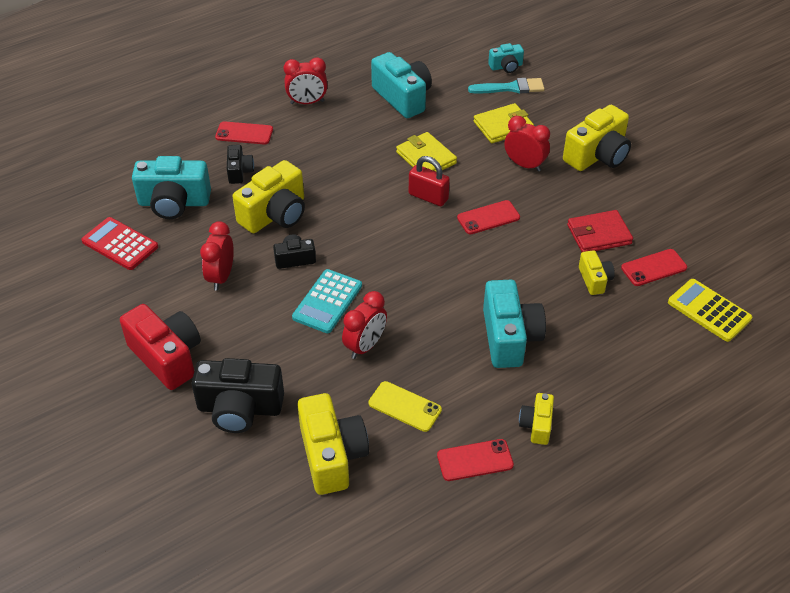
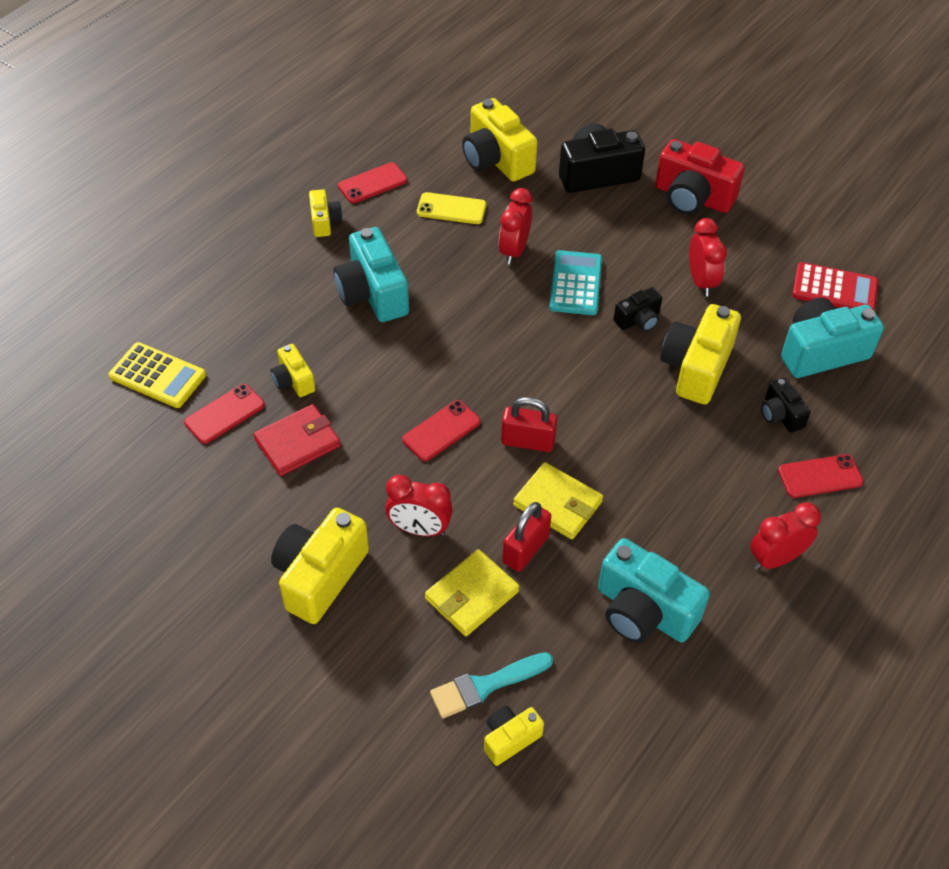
camera: 160 degrees right, 5 degrees up
turquoise camera [488,43,524,73] -> yellow camera [484,706,544,766]
none -> red padlock [502,502,551,572]

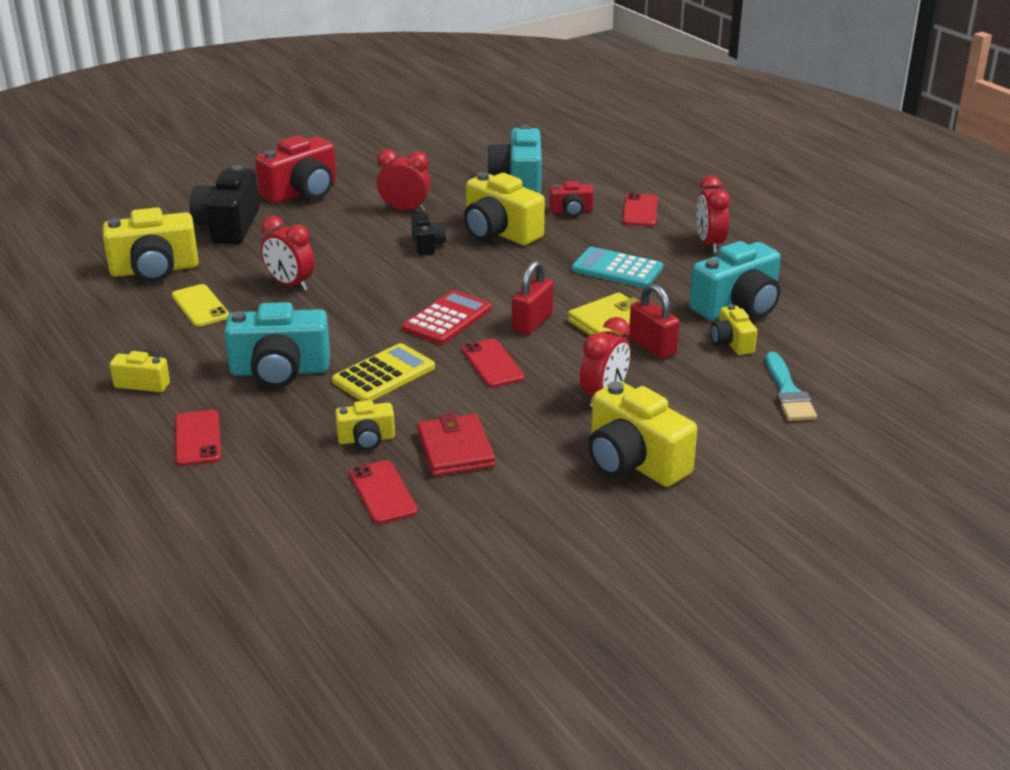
camera: 70 degrees left, 20 degrees down
yellow calculator [109,342,206,408] -> yellow calculator moved to [332,343,435,401]
red phone [338,162,407,203] -> red phone moved to [175,409,221,466]
yellow phone [417,192,486,224] -> yellow phone turned 60 degrees counterclockwise [172,284,229,327]
yellow wallet [425,549,520,636] -> none
yellow camera [484,706,544,766] -> yellow camera moved to [710,304,757,355]
turquoise calculator [549,250,602,315] -> turquoise calculator moved to [572,247,663,288]
black camera [761,378,811,433] -> red camera [549,181,594,217]
red calculator [792,262,878,310] -> red calculator moved to [402,290,492,344]

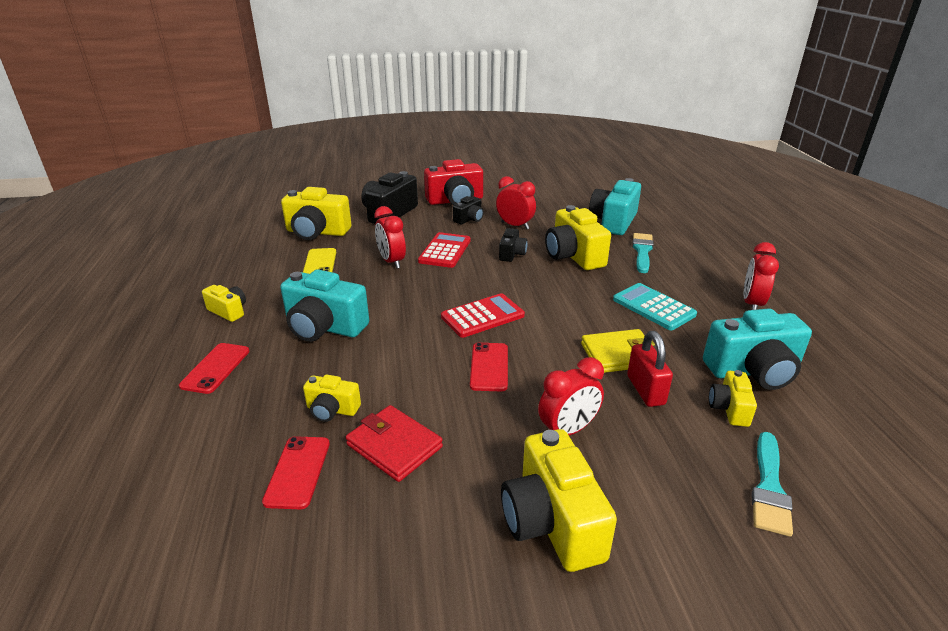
camera: 25 degrees right, 0 degrees up
yellow calculator [332,343,435,401] -> none
red wallet [417,413,495,476] -> red wallet turned 60 degrees counterclockwise [346,405,443,482]
red padlock [512,261,554,335] -> none
red camera [549,181,594,217] -> turquoise brush [632,233,654,273]
red phone [623,193,658,226] -> none
none -> red calculator [418,232,471,268]
none -> black camera [453,196,484,225]

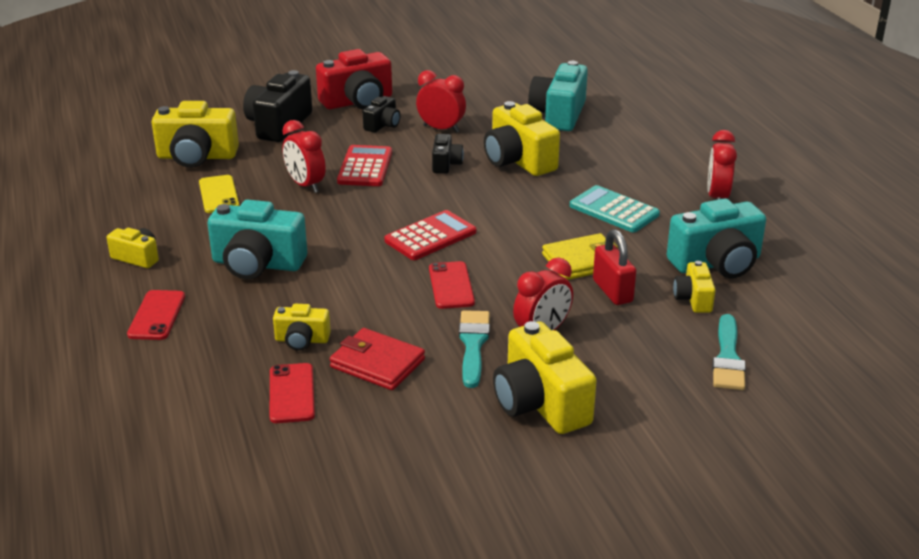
camera: 10 degrees left, 0 degrees up
turquoise brush [632,233,654,273] -> turquoise brush moved to [459,310,490,388]

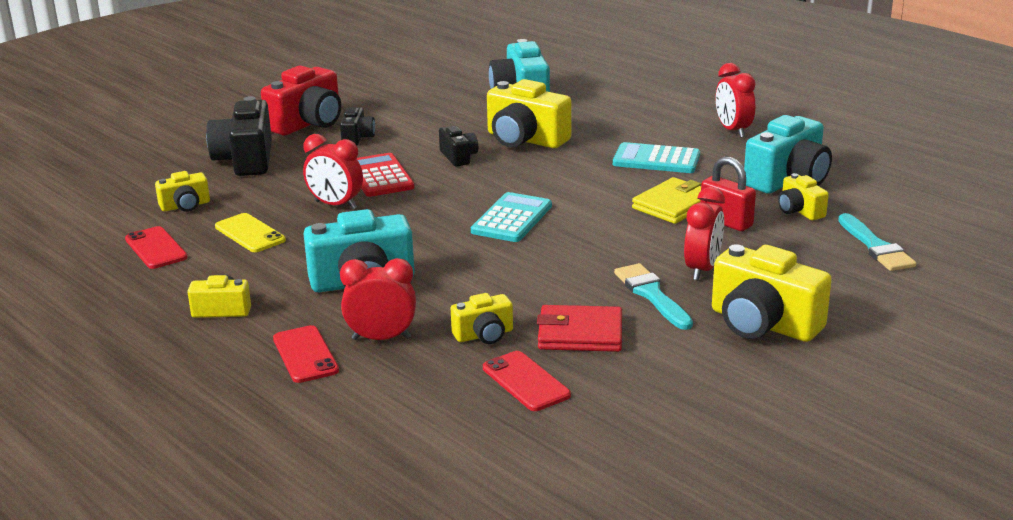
camera: 25 degrees left, 5 degrees down
yellow camera [152,101,239,168] -> yellow camera [155,171,210,212], size x0.53
red calculator [384,210,476,260] -> turquoise calculator [471,192,552,242]
red clock [416,70,466,133] -> red clock moved to [340,258,416,340]
red phone [429,261,475,309] -> red phone moved to [125,226,188,269]

